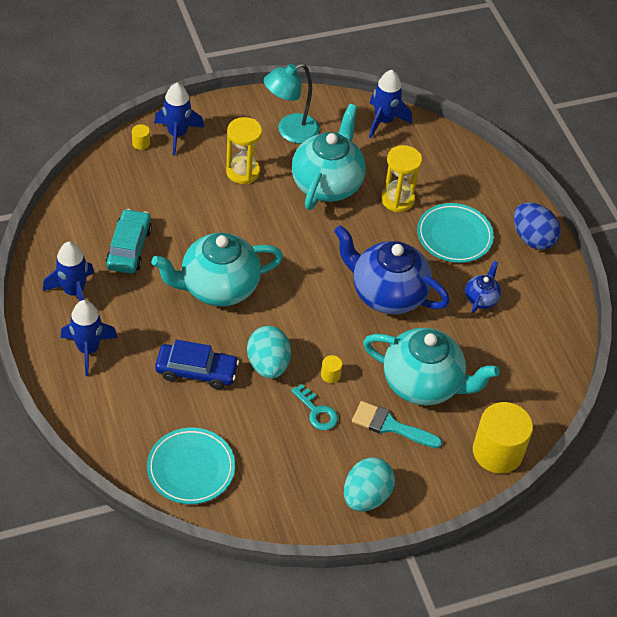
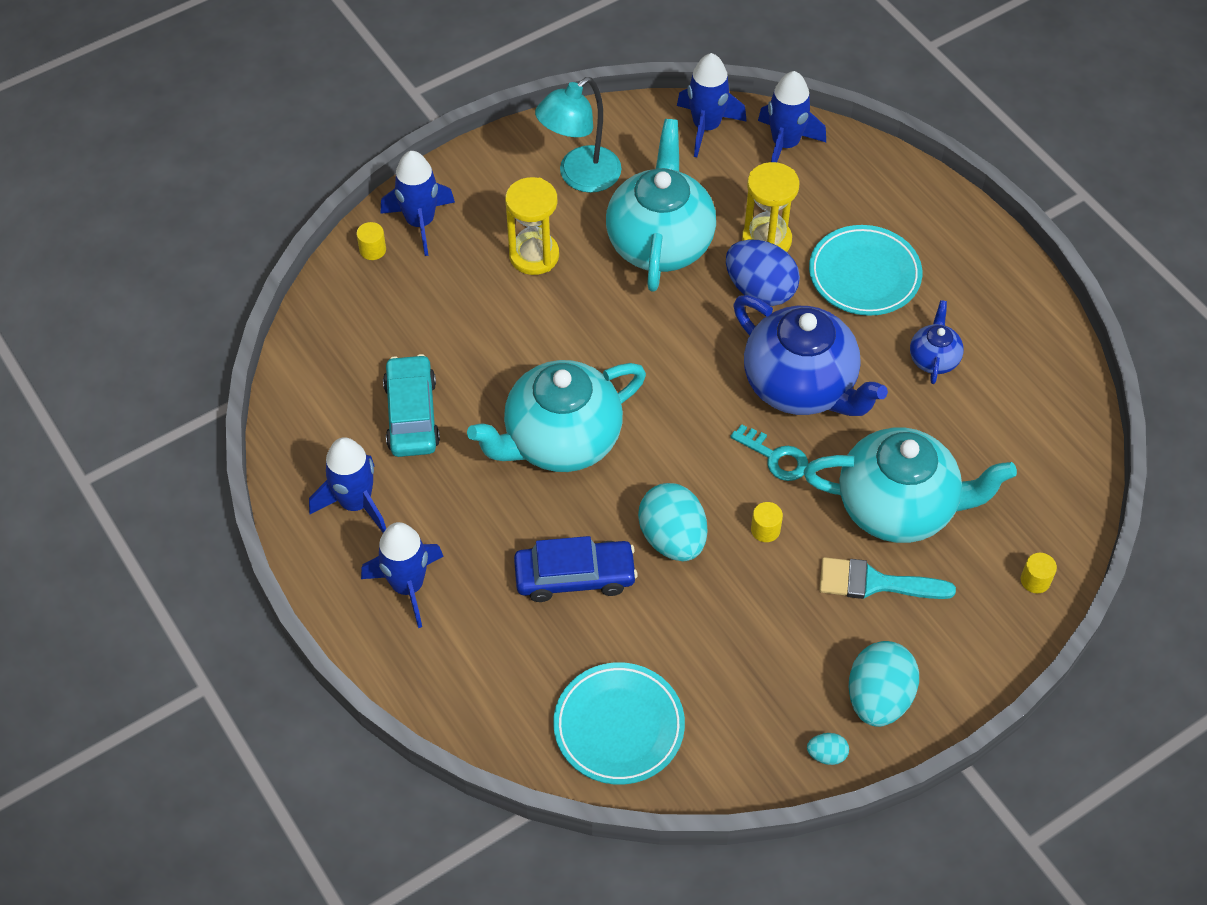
camera: 10 degrees left, 5 degrees up
turquoise key [291,384,338,430] -> turquoise key moved to [730,424,808,481]
blue teapot [334,225,450,314] -> blue teapot turned 150 degrees counterclockwise [733,295,888,416]
yellow cylinder [473,402,533,474] -> yellow cylinder [1021,553,1057,593], size x0.40
blue egg [514,202,561,250] -> blue egg moved to [726,239,800,306]
none -> blue rocket [758,71,826,162]
none -> turquoise egg [807,733,849,765]

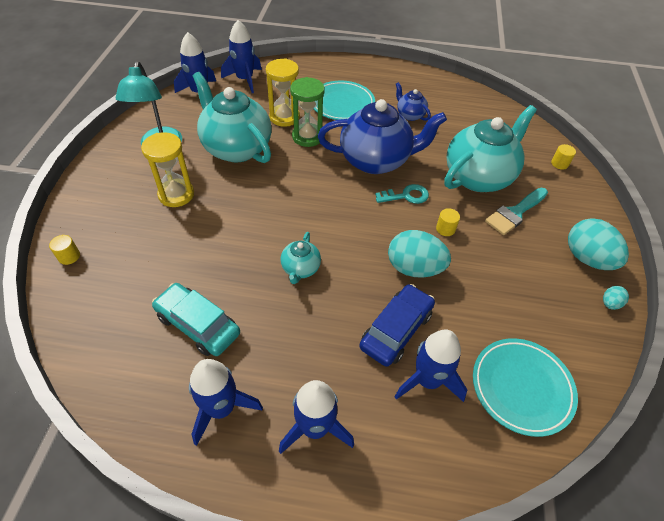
camera: 50 degrees left, 5 degrees down
blue rocket [381,151,455,256] -> blue rocket moved to [395,329,467,402]
turquoise teapot [467,360,646,472] -> turquoise teapot [280,232,321,284], size x0.47
blue egg [726,239,800,306] -> green hourglass [290,77,325,147]

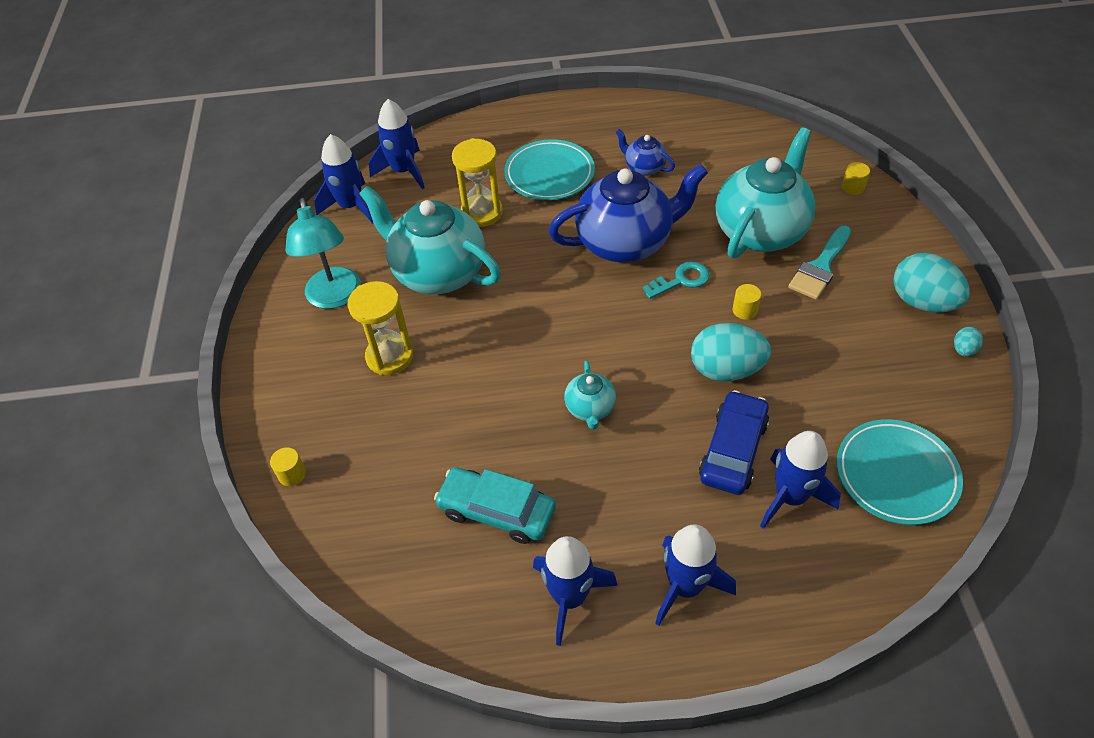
camera: 10 degrees left, 0 degrees up
green hourglass [290,77,325,147] -> none

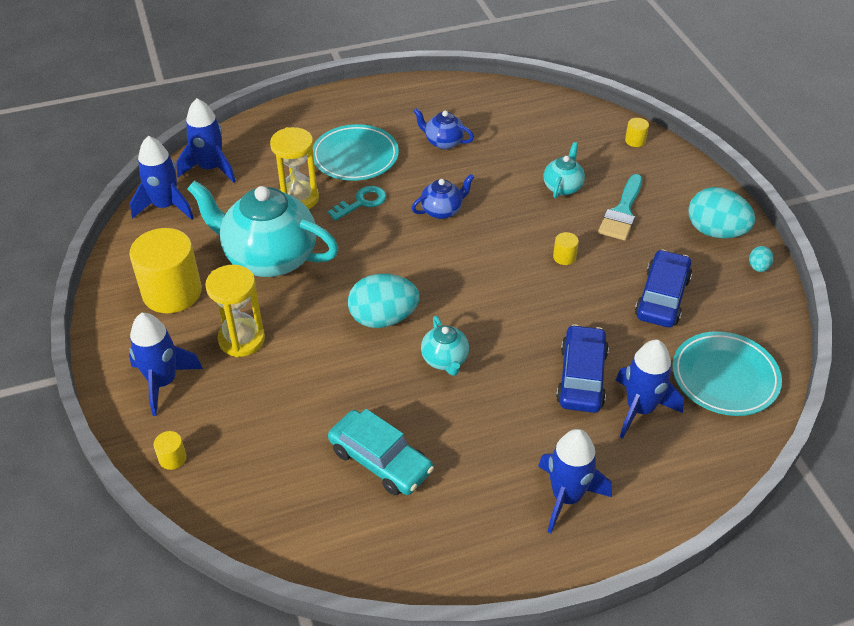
camera: 15 degrees left, 5 degrees down
turquoise lamp [285,198,361,309] -> yellow cylinder [129,228,202,313]
turquoise car [434,467,556,544] -> turquoise car turned 150 degrees counterclockwise [328,409,434,496]
blue rocket [533,536,618,646] -> blue rocket moved to [129,313,203,416]
blue teapot [549,164,708,263] -> blue teapot [412,174,474,219], size x0.47
turquoise key [643,262,710,299] -> turquoise key moved to [328,186,386,221]
turquoise egg [691,323,771,381] -> turquoise egg moved to [348,274,420,328]
turquoise teapot [716,127,816,259] -> turquoise teapot [544,142,585,198], size x0.47
none -> blue car [635,249,692,328]

